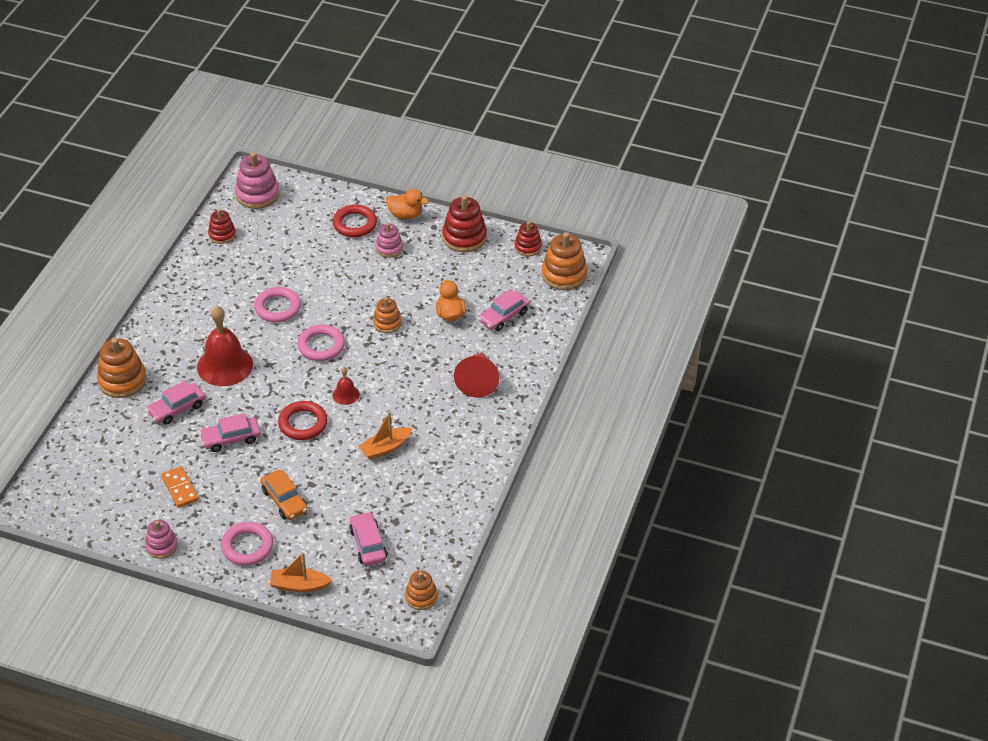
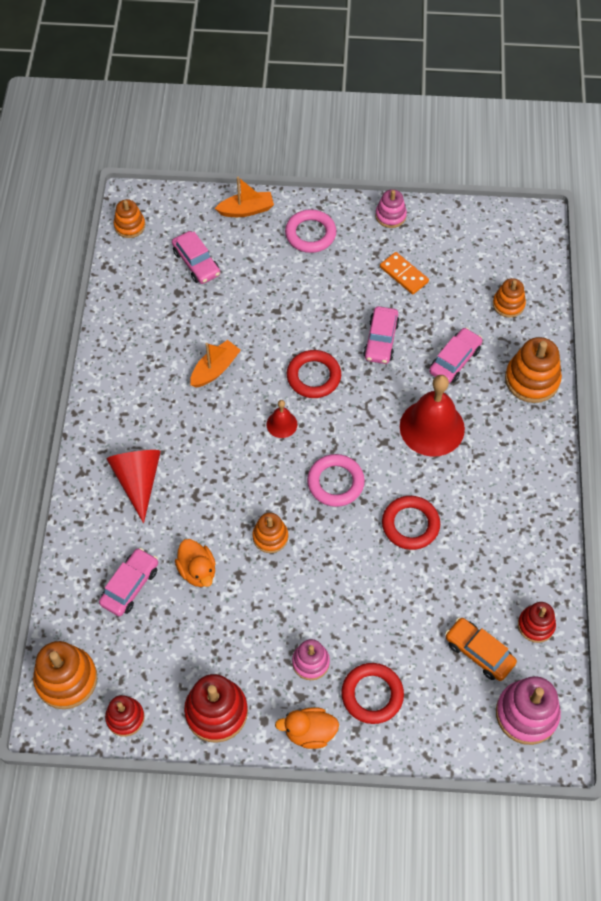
camera: 165 degrees right, 15 degrees up
pink car [199,413,261,452] -> pink car turned 135 degrees clockwise [363,306,400,364]
pink ring [254,287,301,322] -> red ring [382,496,440,550]
orange car [261,470,308,520] -> orange car moved to [445,618,517,681]
none -> orange stacking toy [493,278,526,318]

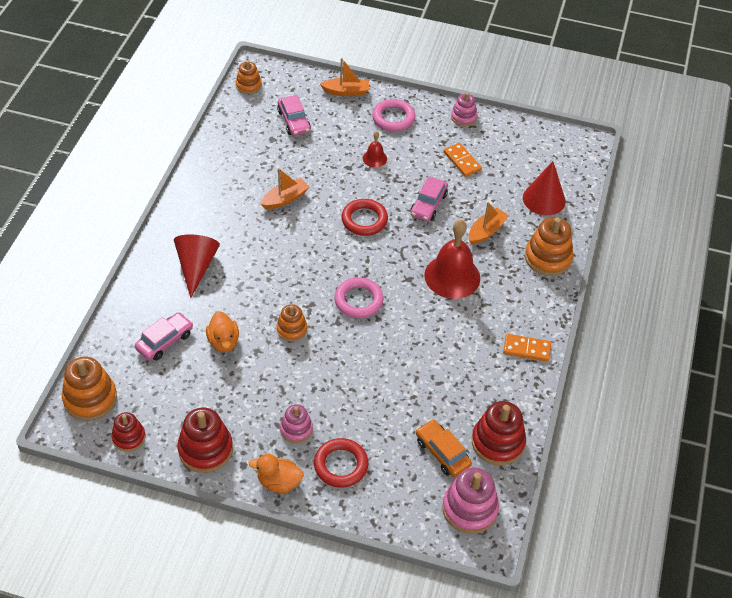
camera: 10 degrees right, 10 degrees down
red bell [266,400,298,438] -> red bell moved to [363,131,387,168]
red ring [382,496,440,550] -> none
pink car [429,327,482,383] -> orange boat [469,202,509,245]
orange stacking toy [493,278,526,318] -> red cone [523,161,566,215]
red stacking toy [518,602,556,643] -> red stacking toy [472,401,526,466], size x1.64
none -> orange domino [503,334,551,362]

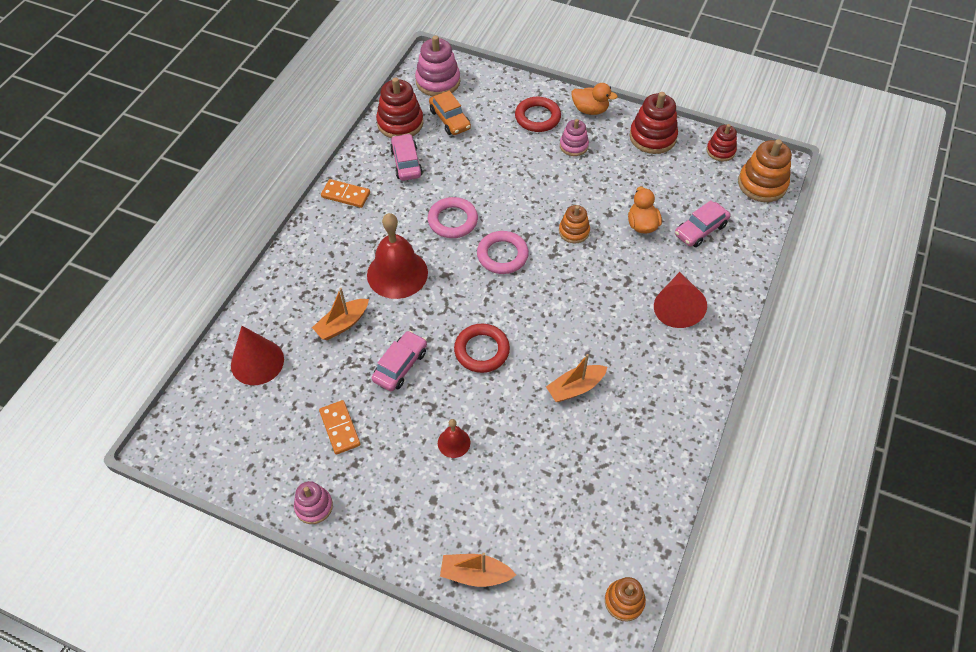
camera: 170 degrees left, 5 degrees up
pink car [277,95,311,136] -> pink car moved to [390,133,423,181]
pink ring [372,99,415,131] -> pink ring moved to [428,197,478,238]
orange stacking toy [525,217,574,276] -> none

